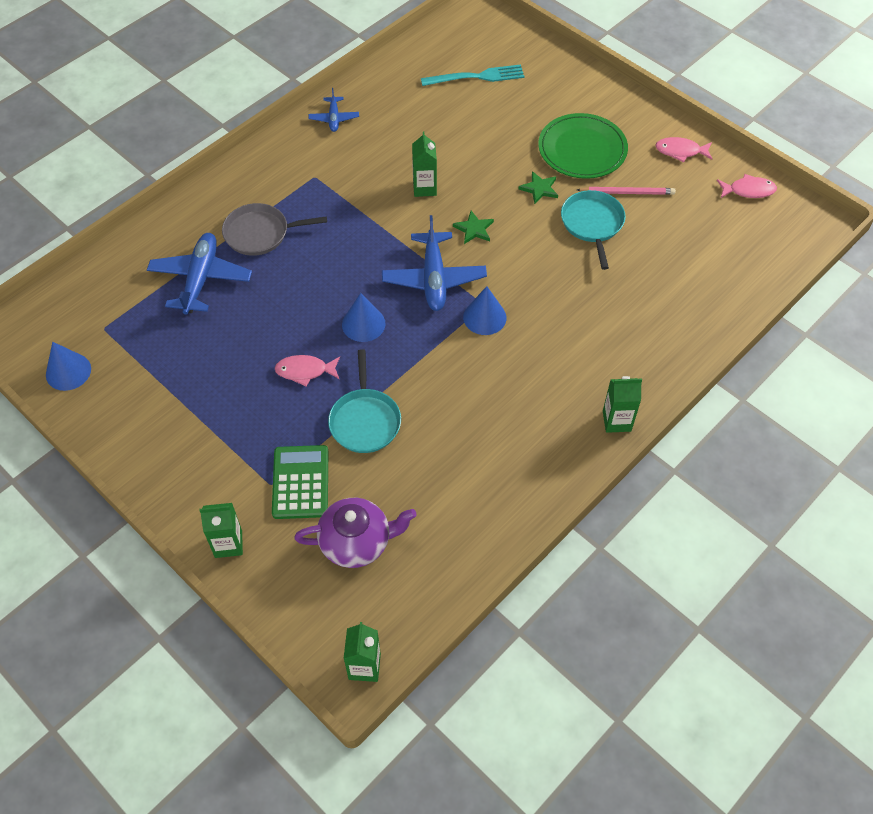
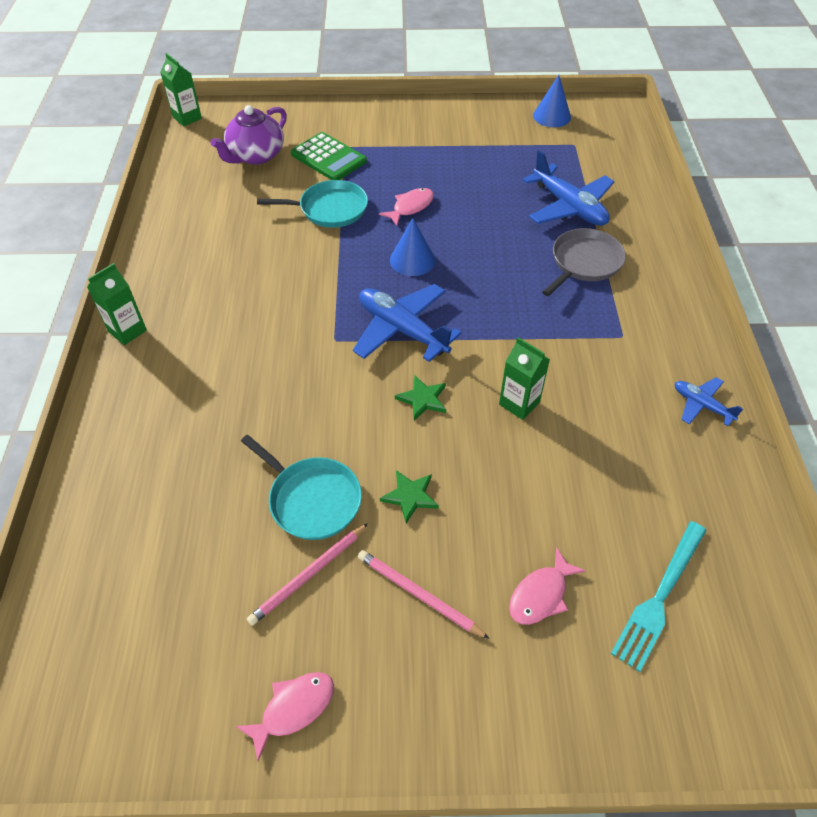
camera: 135 degrees right, 5 degrees down
green carton [199,503,243,558] -> none
turquoise pan [328,349,401,453] -> turquoise pan turned 135 degrees clockwise [257,180,368,228]
blue cone [463,286,507,335] -> none
green plate [538,113,628,179] -> pink pencil [358,550,490,639]
pink fish [717,174,777,198] -> pink fish moved to [509,547,586,625]

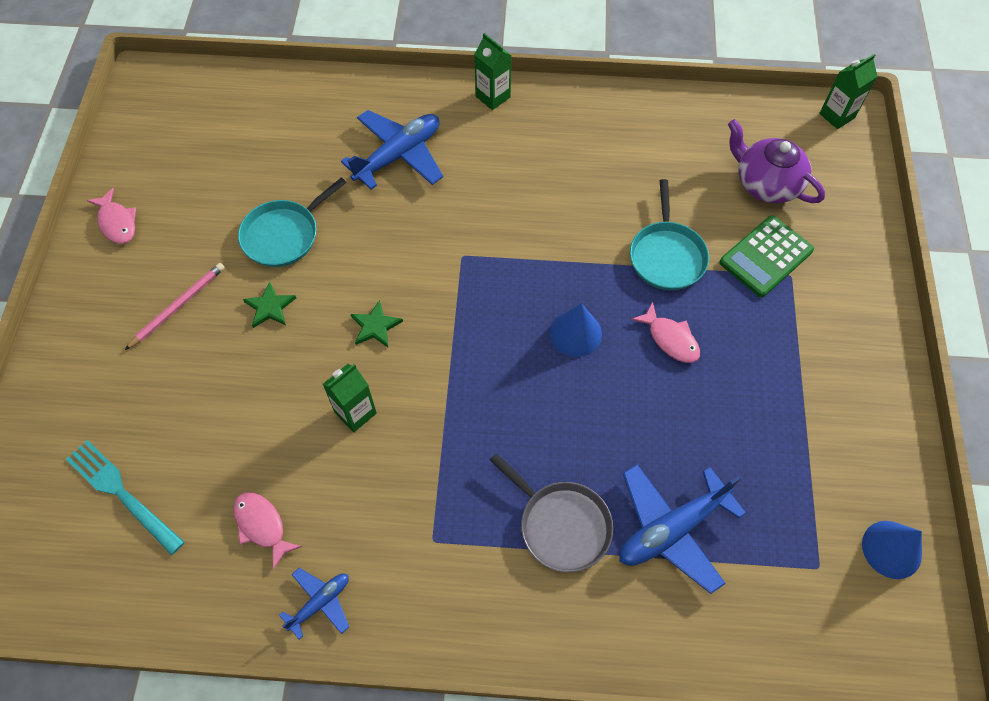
camera: 95 degrees right, 10 degrees up
pink pencil [247,523,368,626] -> none
blue plane [353,284,462,362] -> blue plane moved to [341,110,443,190]
pink fish [509,547,586,625] -> pink fish moved to [233,492,302,570]

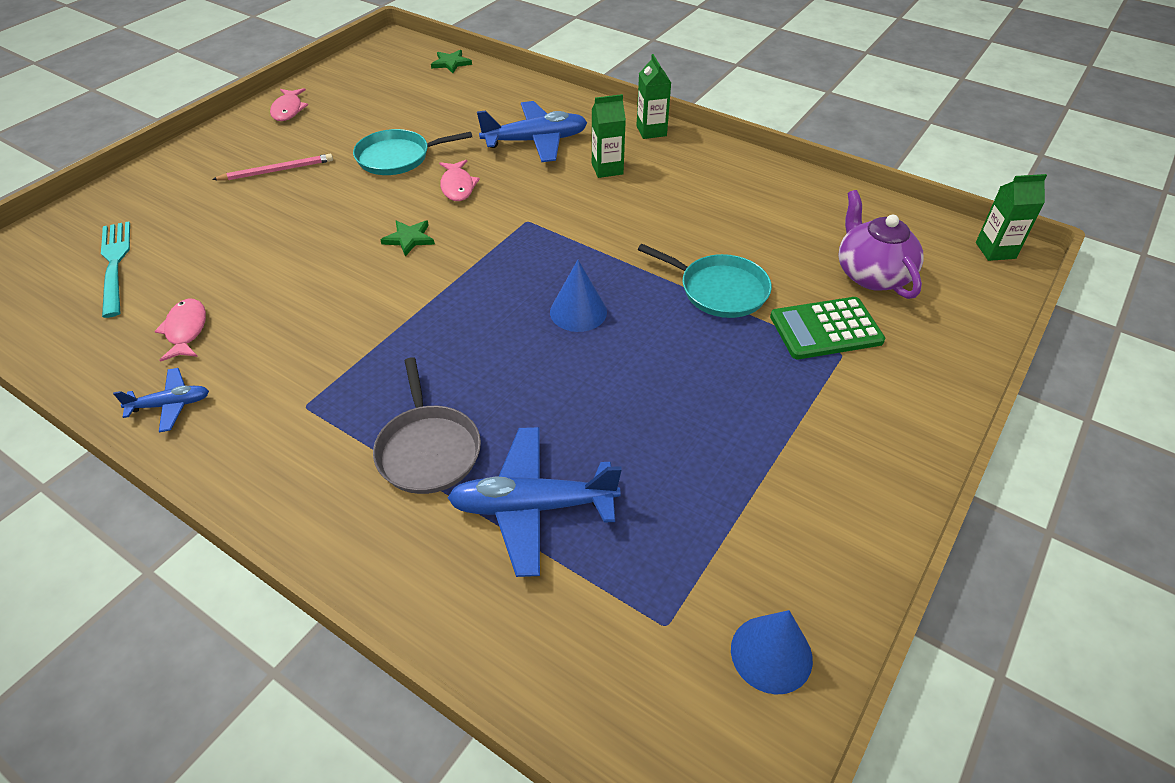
camera: 30 degrees right, 15 degrees down
green star [243,281,296,328] -> green star moved to [431,50,472,73]
green carton [323,364,377,432] -> green carton moved to [592,94,626,178]
turquoise pan [630,179,709,290] -> turquoise pan turned 90 degrees counterclockwise [638,244,772,318]
pink fish [631,302,700,363] -> pink fish moved to [439,160,480,201]

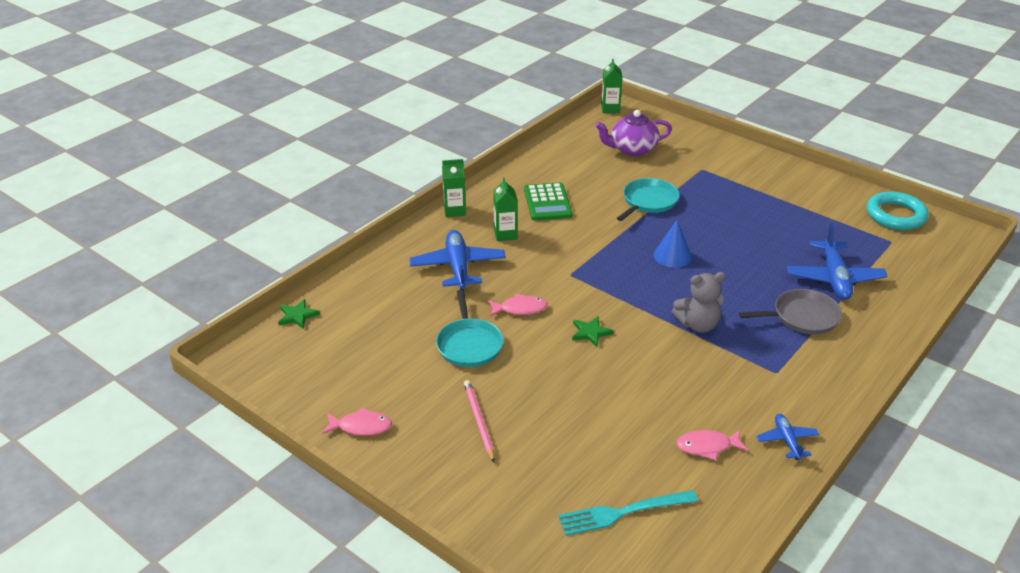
camera: 85 degrees left, 10 degrees down
blue cone [731,610,813,694] -> turquoise ring [867,191,929,230]
green calculator [770,297,885,359] -> green calculator moved to [524,182,572,221]
none -> grey teddy bear [672,272,726,333]

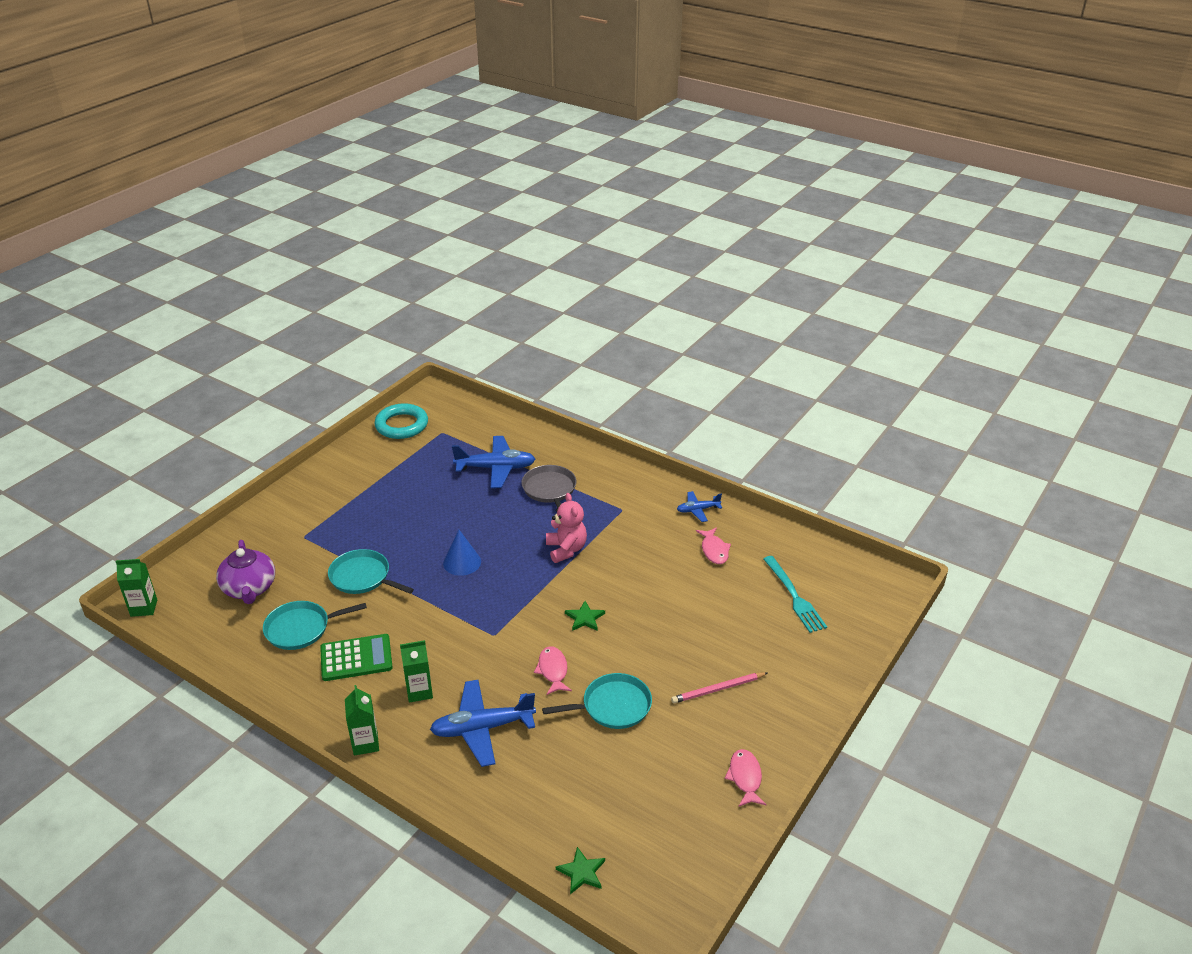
camera: 95 degrees left, 0 degrees up
grey teddy bear [672,272,726,333] -> pink teddy bear [546,493,587,563]
none -> turquoise pan [263,601,367,650]

